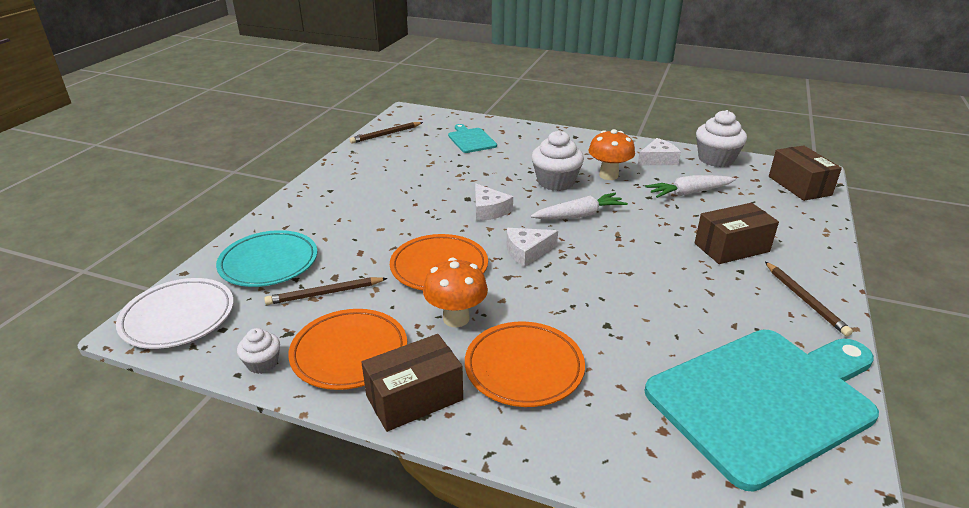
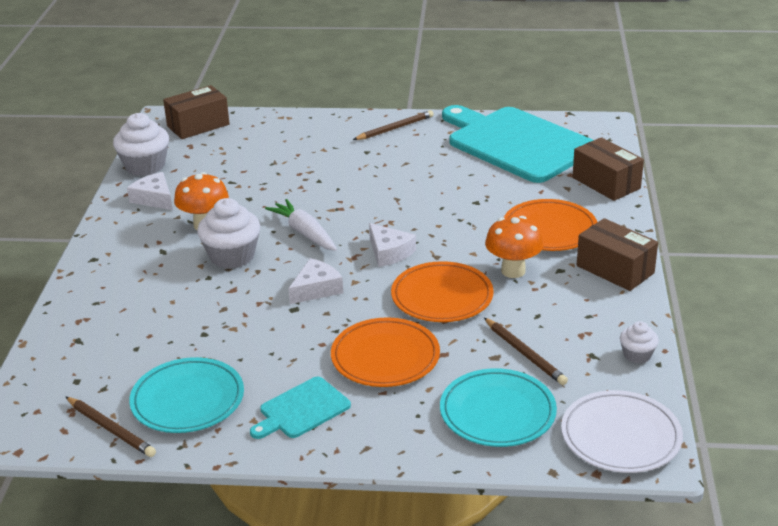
camera: 105 degrees left, 0 degrees up
orange plate [288,309,407,390] -> orange plate moved to [331,317,440,387]
turquoise cutting board [448,124,497,153] -> turquoise cutting board moved to [250,377,351,439]
white carrot [645,175,736,198] -> none
brown box [695,203,779,264] -> brown box moved to [572,137,644,201]
none -> turquoise plate [129,357,244,433]

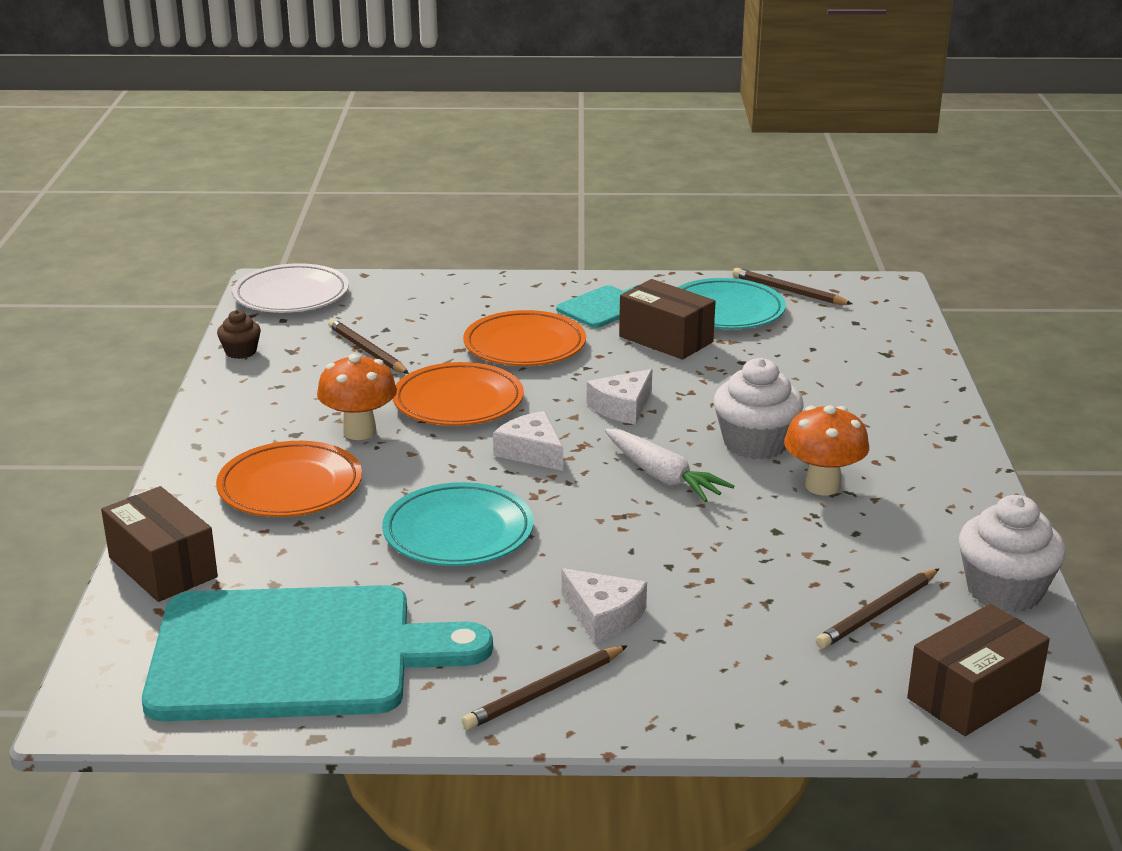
camera: 175 degrees right, 5 degrees down
white cheese [127,172,173,210] -> white cheese moved to [561,568,647,643]
turquoise plate [440,368,557,447] -> turquoise plate moved to [382,482,534,566]
turquoise cutting board [442,105,594,183] -> turquoise cutting board turned 45 degrees counterclockwise [142,585,493,721]
brown box [577,218,658,291] -> brown box moved to [619,279,716,360]
white cupcake [620,321,659,364] -> brown cupcake [217,310,261,359]
none -> brown pencil [815,569,939,649]

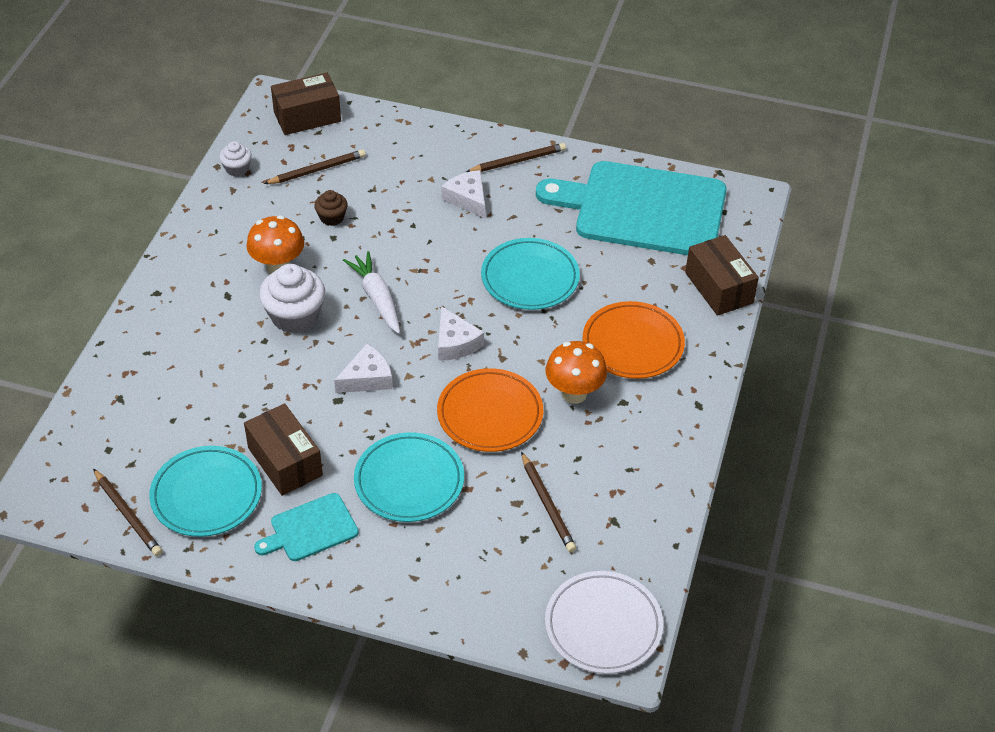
camera: 165 degrees left, 20 degrees up
brown cupcake [217,310,261,359] -> brown cupcake moved to [314,190,348,226]
orange plate [463,310,586,366] -> turquoise plate [354,432,464,522]
white cupcake [959,495,1066,612] -> white cupcake [219,141,252,177], size x0.54

